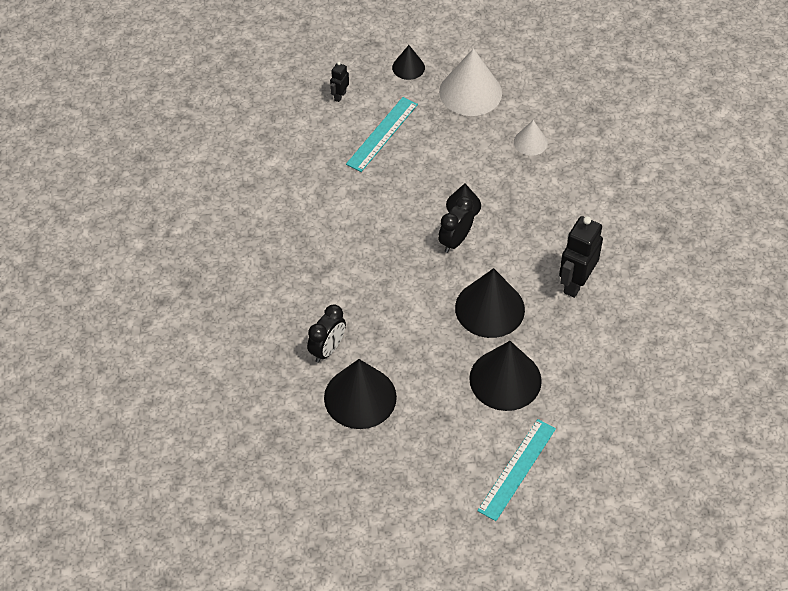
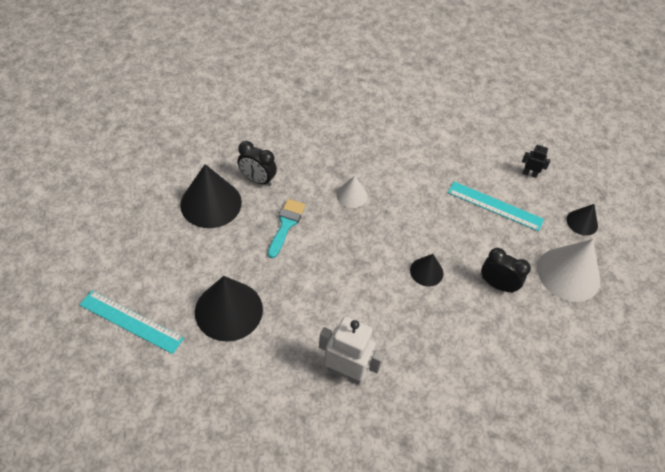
camera: 80 degrees right, 0 degrees up
black clock [438,196,474,253] -> black clock moved to [481,248,531,293]
black cone [455,268,525,338] -> none
white cone [514,120,548,156] -> white cone moved to [336,176,368,208]
black robot [559,216,603,298] -> white robot [319,316,384,385]
none -> turquoise brush [268,199,305,258]

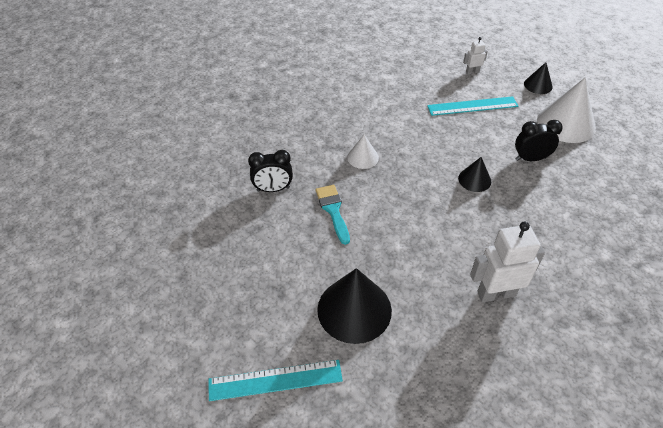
camera: 30 degrees left, 5 degrees down
black cone [180,164,242,228] -> none
black robot [522,144,551,178] -> white robot [463,37,488,74]

